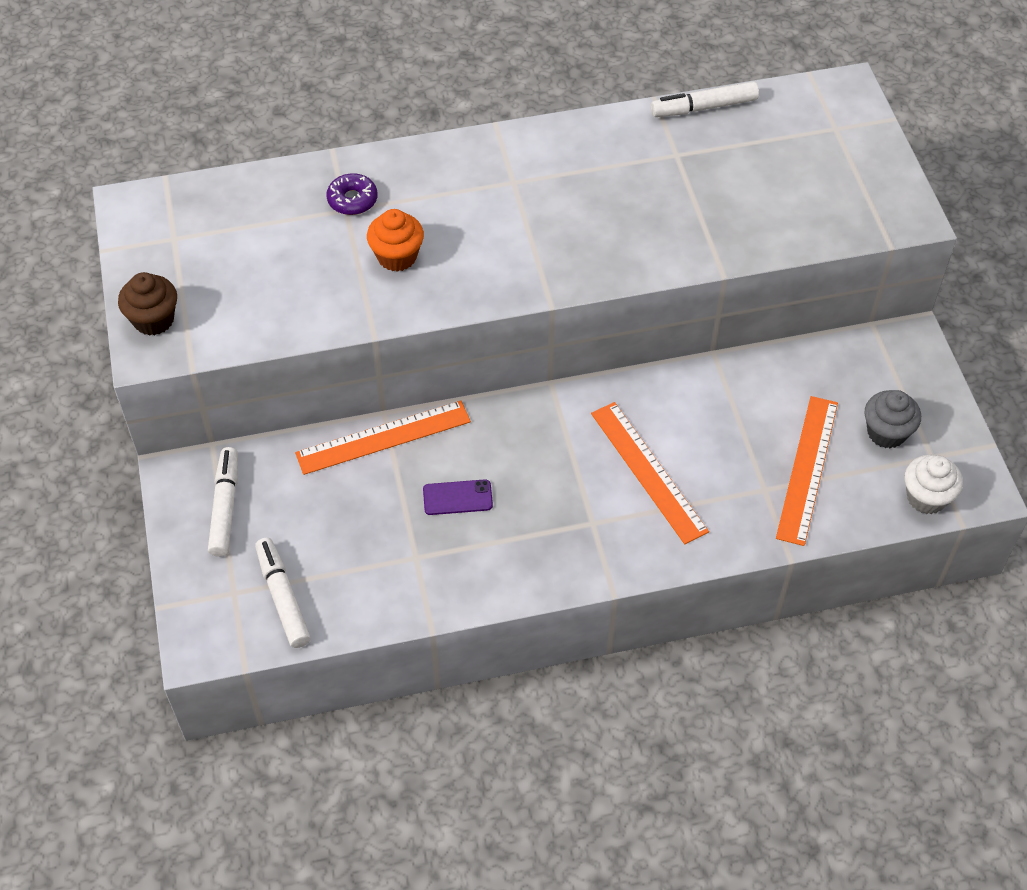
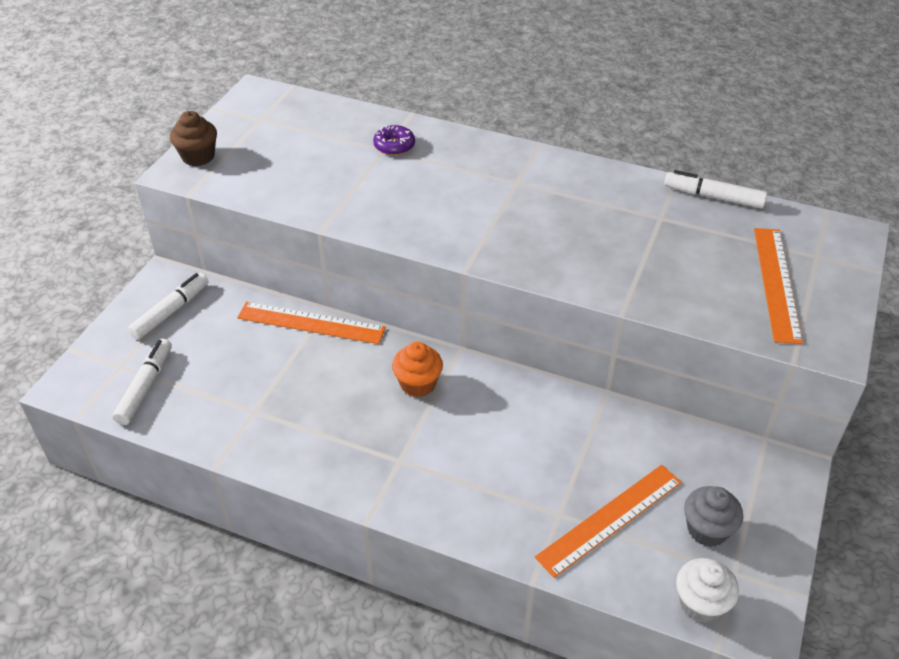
camera: 35 degrees right, 10 degrees down
orange cupcake [367,209,424,272] -> orange cupcake moved to [392,342,443,397]
purple phone [423,479,493,515] -> none
orange ruler [591,402,709,544] -> orange ruler moved to [754,228,803,344]

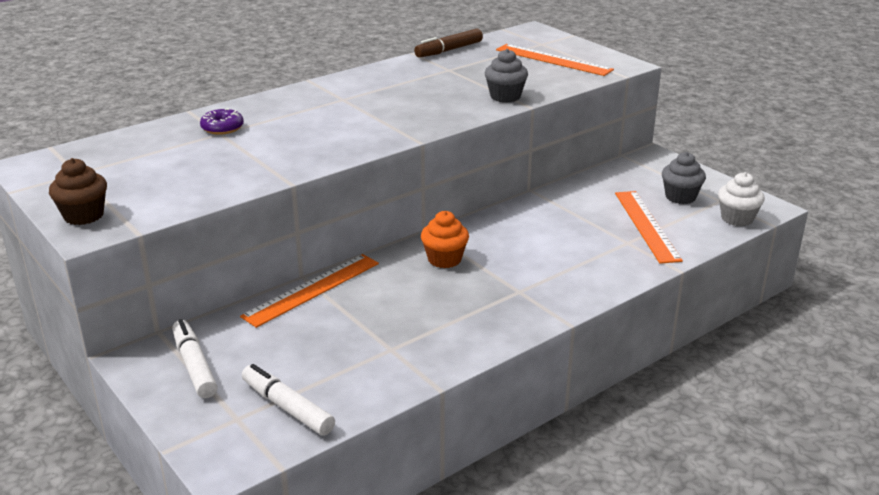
camera: 60 degrees left, 15 degrees down
white marker [664,170,767,208] -> brown marker [414,28,483,58]
none -> grey cupcake [485,49,528,102]

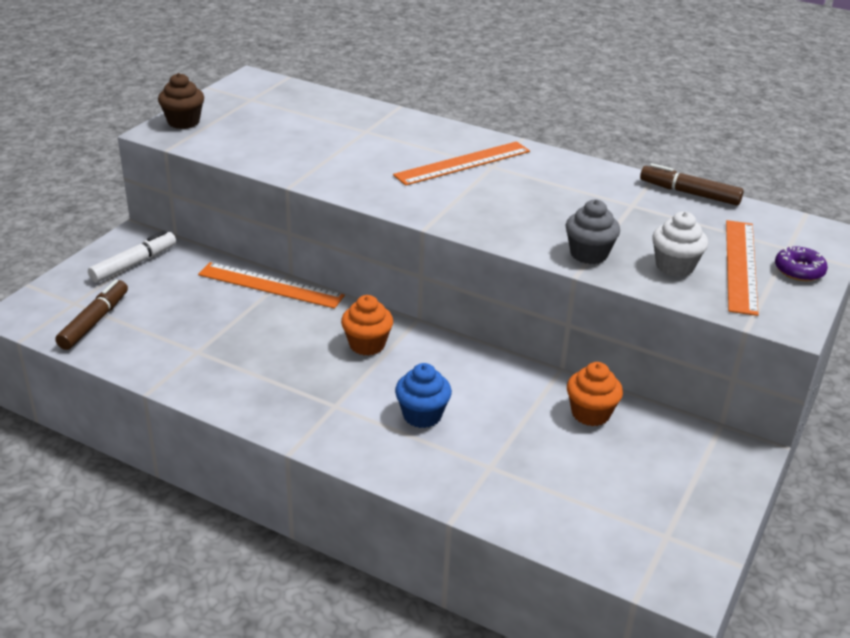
camera: 65 degrees right, 5 degrees up
purple donut [200,108,244,135] -> purple donut moved to [775,246,828,281]
white marker [242,364,335,435] -> brown marker [55,280,128,350]
orange ruler [615,191,683,264] -> orange ruler moved to [393,141,530,186]
grey cupcake [662,152,706,204] -> none
white cupcake [718,172,765,226] -> white cupcake moved to [652,211,708,277]
none -> blue cupcake [395,363,452,428]
none -> orange cupcake [567,362,623,426]

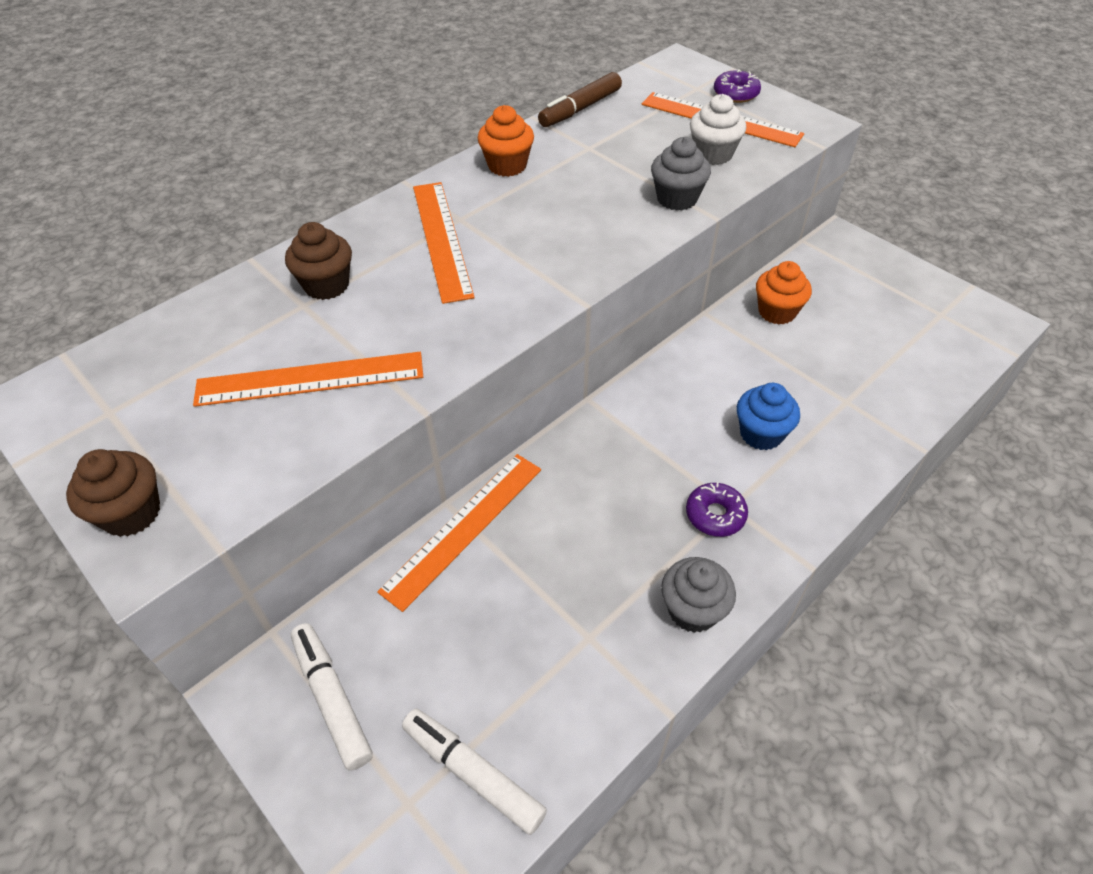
camera: 70 degrees left, 15 degrees up
brown marker [55,280,128,350] -> white marker [402,709,547,835]
orange cupcake [341,295,393,356] -> orange cupcake moved to [478,105,534,177]
none -> orange ruler [193,352,423,407]
none -> brown cupcake [285,222,352,300]
none -> grey cupcake [661,557,736,633]
none -> purple donut [686,482,748,537]

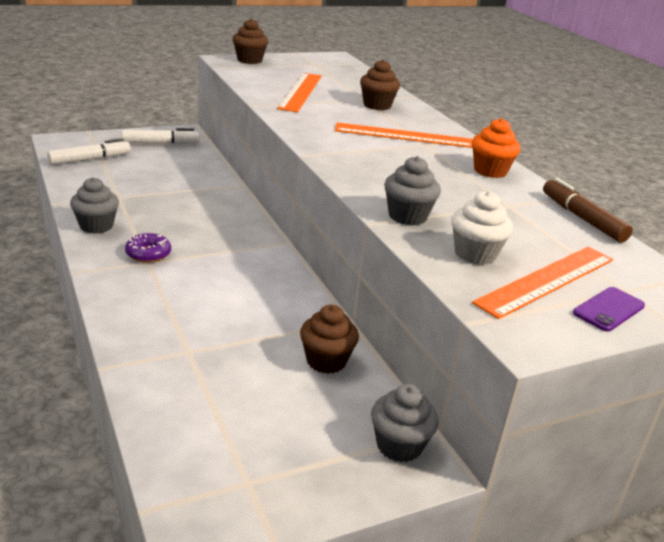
camera: 105 degrees right, 20 degrees down
orange ruler [377,454,541,612] -> none
purple donut [714,69,761,103] -> purple phone [573,287,645,332]
blue cupcake [737,383,800,450] -> none
orange cupcake [756,261,812,325] -> brown cupcake [300,305,359,374]
none -> grey cupcake [371,384,439,462]

